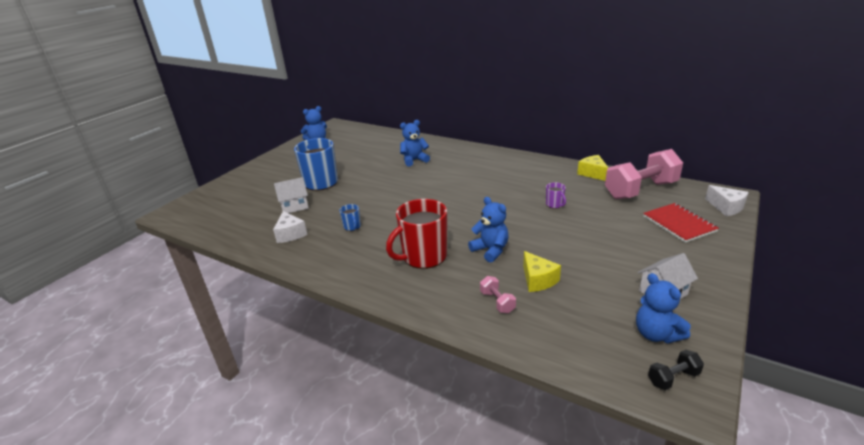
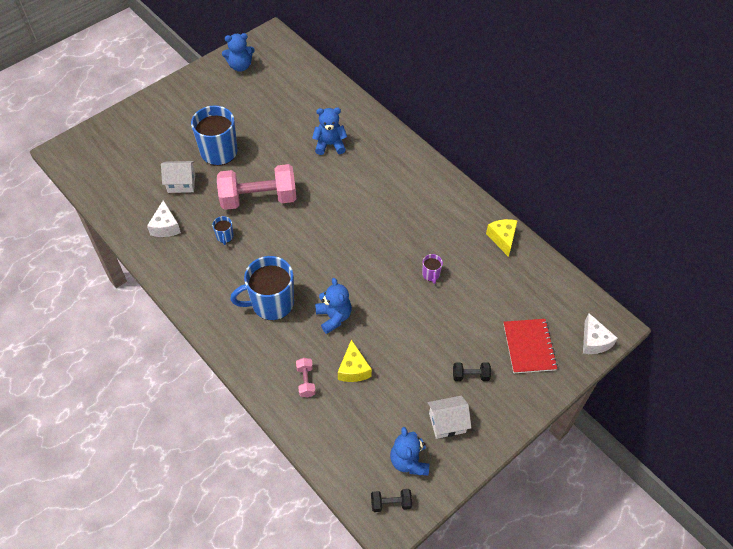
camera: 15 degrees right, 25 degrees up
red mug [386,199,447,269] -> blue mug [230,256,294,321]
pink dumbbell [605,149,683,199] -> pink dumbbell moved to [217,164,296,210]
none -> black dumbbell [453,362,491,381]

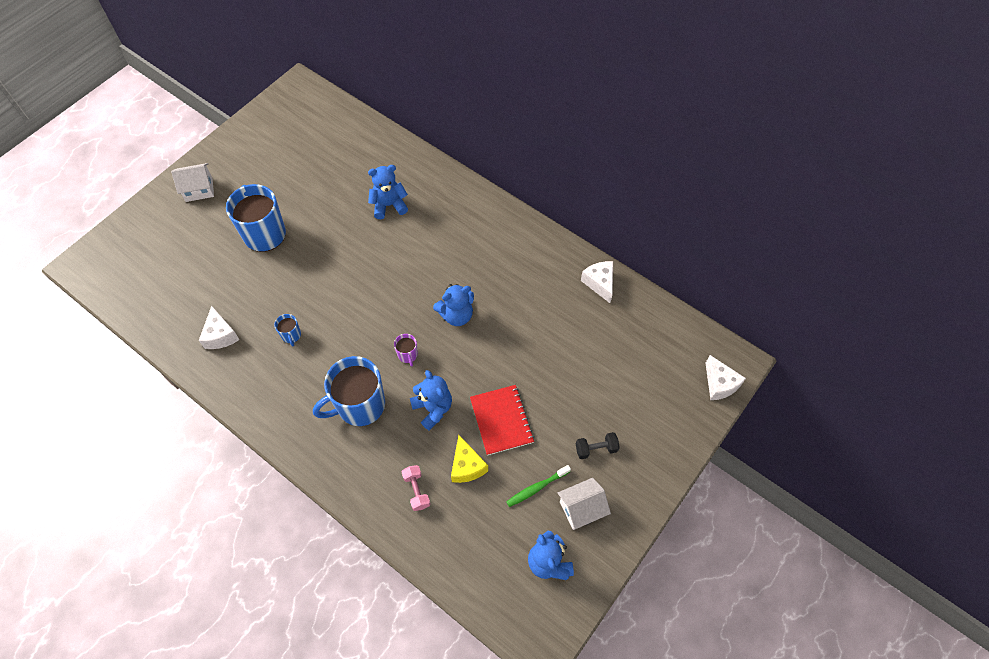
camera: 10 degrees left, 5 degrees up
white house [161,161,195,193] -> white house moved to [171,163,214,202]
pink dumbbell [217,164,296,210] -> none
blue teddy bear [222,33,255,72] -> blue teddy bear moved to [433,284,474,326]
black dumbbell [371,489,412,512] -> none
purple mug [422,254,443,284] -> purple mug moved to [394,334,418,367]
yellow cheese [486,219,518,257] -> white cheese [581,261,613,303]
red notebook [503,319,558,373] -> red notebook moved to [470,385,534,455]
none -> green toothbrush [506,465,571,507]

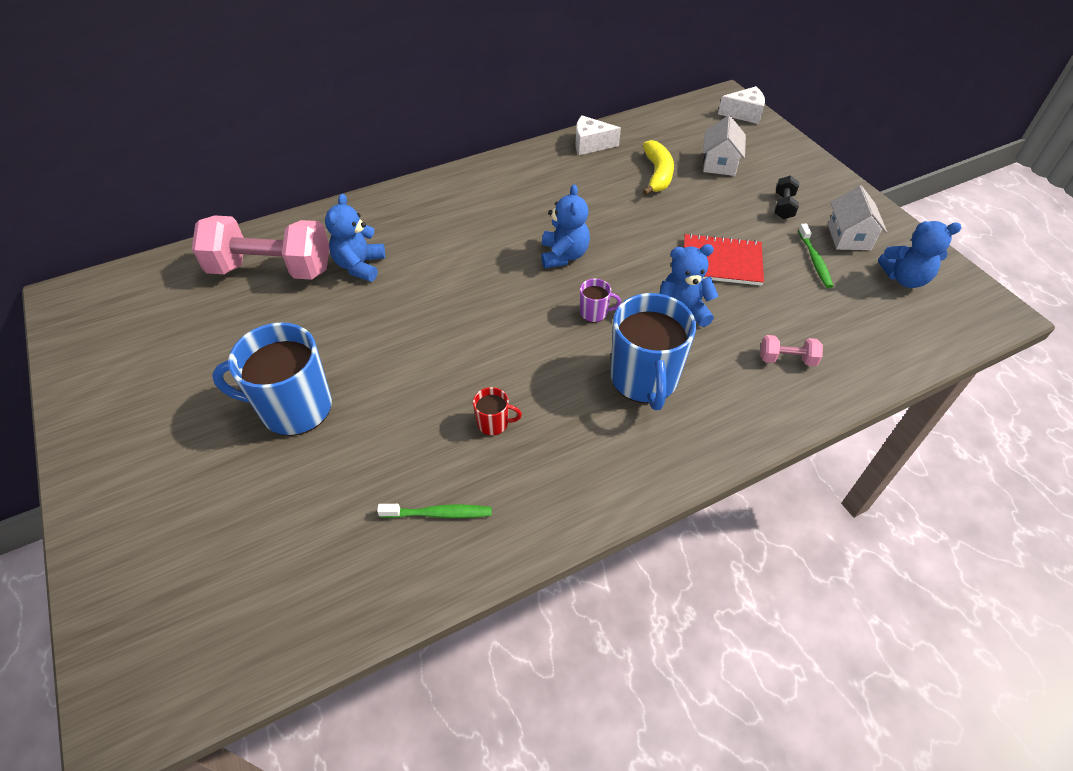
camera: 65 degrees left, 10 degrees down
white house [171,163,214,202] -> white house moved to [703,115,746,176]
white cheese [199,306,240,349] -> green toothbrush [377,504,492,518]
blue mug [274,314,301,346] -> red mug [473,387,522,436]
yellow cheese [451,435,488,483] -> none
none -> pink dumbbell [192,215,329,280]
none -> yellow banana [643,140,674,195]

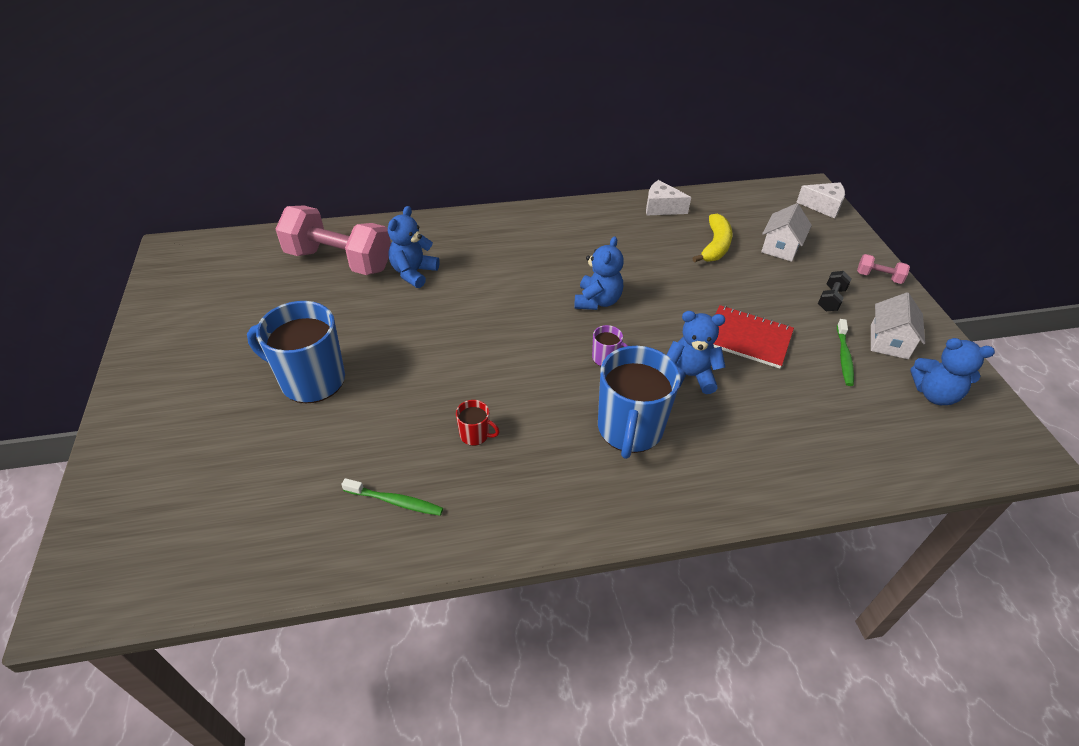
camera: 15 degrees right, 5 degrees down
pink dumbbell [760,335,823,366] -> pink dumbbell moved to [857,254,910,284]

